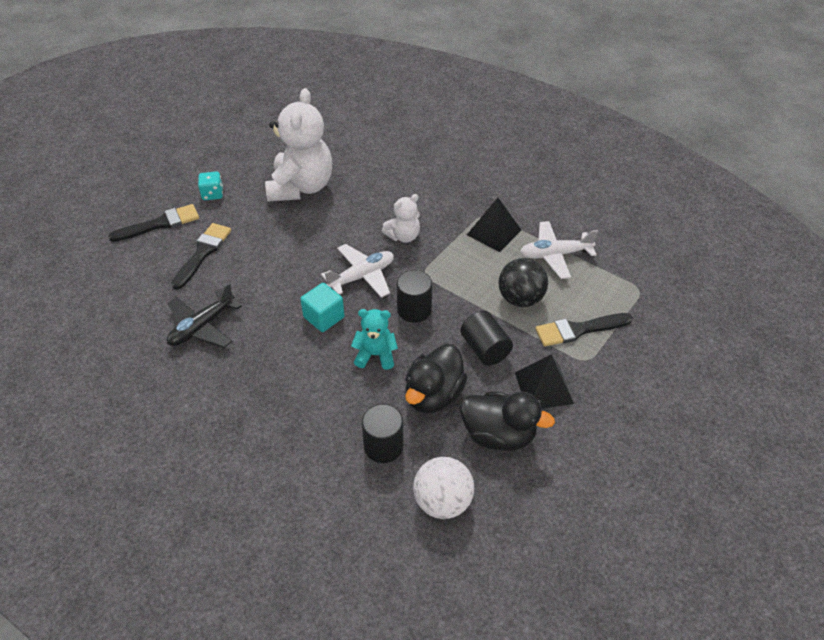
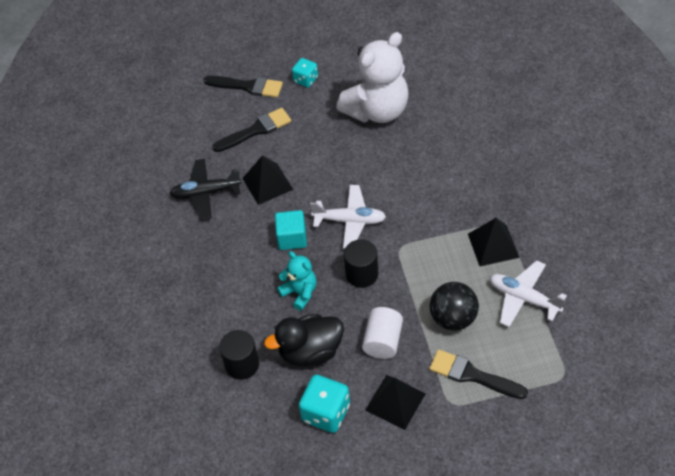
camera: 45 degrees right, 5 degrees up
white teddy bear [382,194,420,243] -> none
white ball [413,457,474,519] -> none
black cylinder [460,311,513,366] -> white cylinder [362,307,403,359]
black duck [460,392,555,451] -> turquoise dice [299,375,350,433]
none -> black pyramid [242,155,293,205]

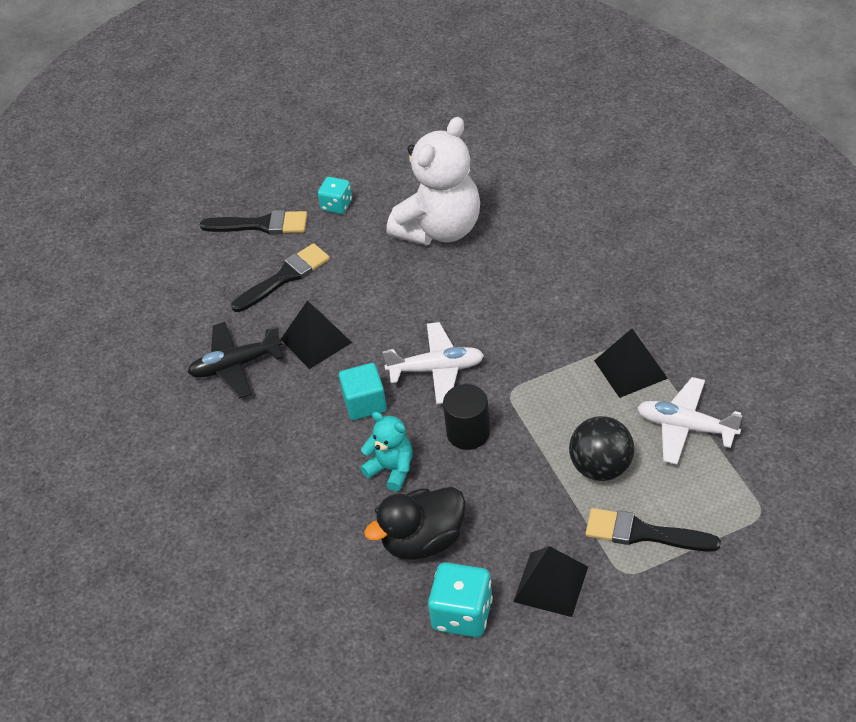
camera: 10 degrees left, 5 degrees down
black cylinder [219,330,259,380] -> none
white cylinder [362,307,403,359] -> none

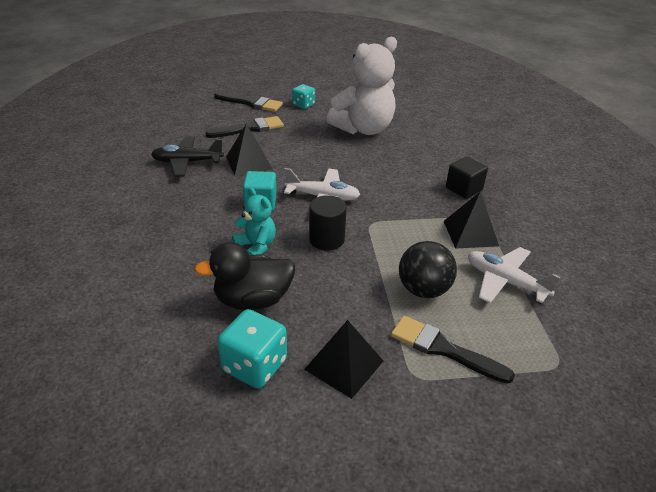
camera: 10 degrees right, 10 degrees down
none -> black cube [446,157,488,199]

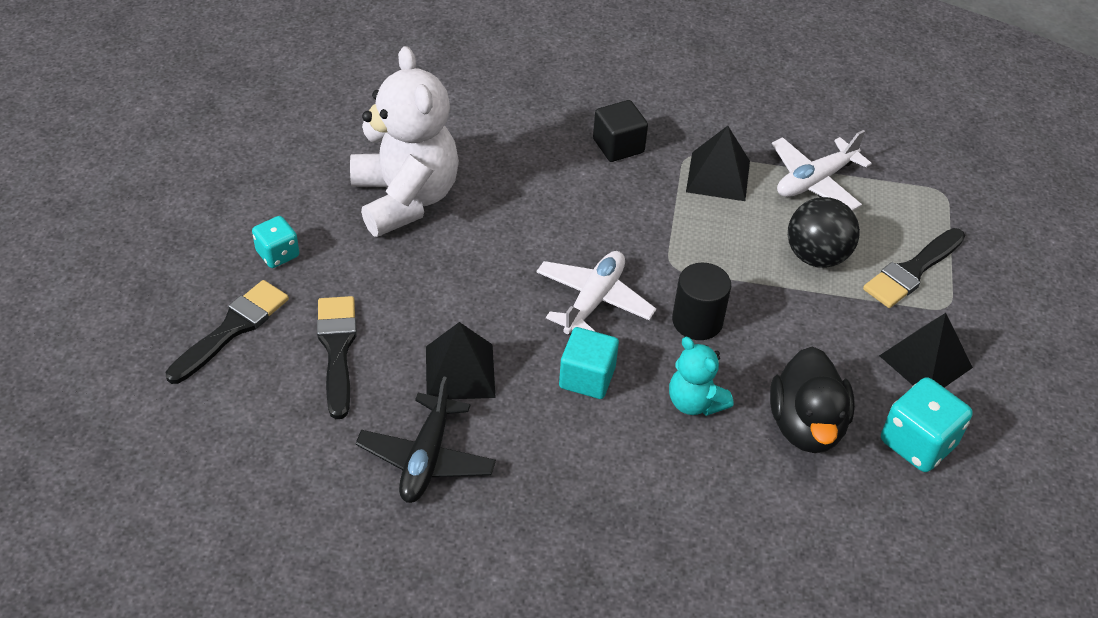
camera: 75 degrees left, 10 degrees up
turquoise teddy bear [232,188,276,255] -> turquoise teddy bear turned 105 degrees counterclockwise [669,337,734,416]

